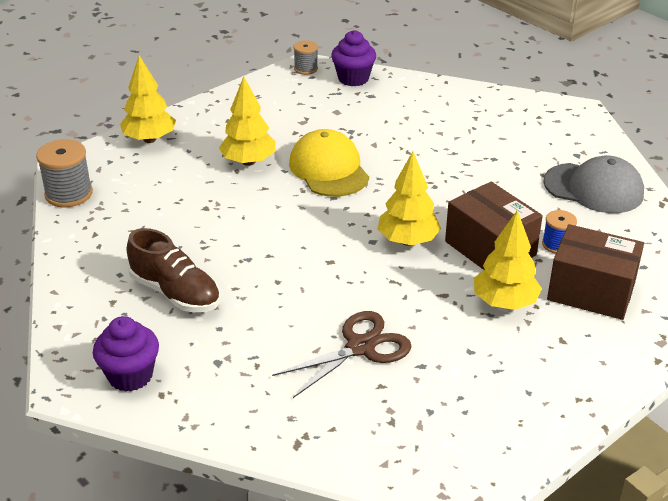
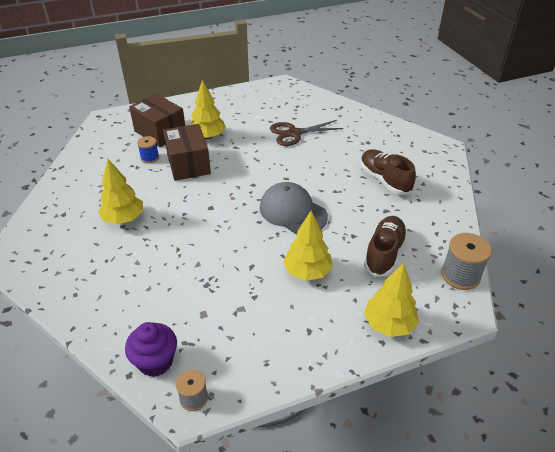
camera: 160 degrees left, 5 degrees up
purple cupcake [93,316,159,392] -> none
yellow cap [289,129,369,197] -> none
yellow tree [377,151,441,246] -> yellow tree moved to [98,159,143,225]
grey cap [543,156,644,213] -> grey cap moved to [259,182,328,234]
none -> brown shoe [364,216,408,277]

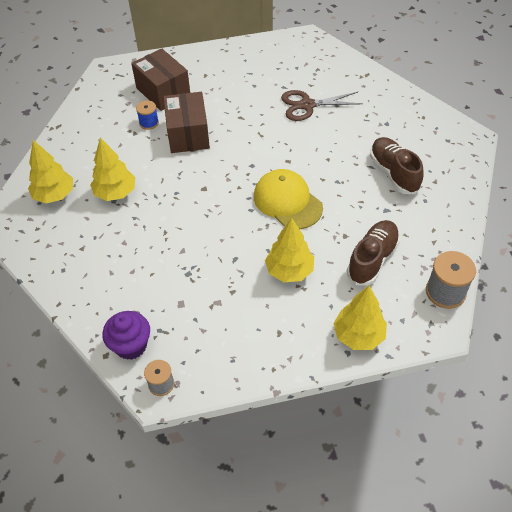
camera: 10 degrees right, 10 degrees up
yellow tree [190,80,226,139] -> yellow tree moved to [28,140,73,203]
grey cap [259,182,328,234] -> yellow cap [254,169,323,229]

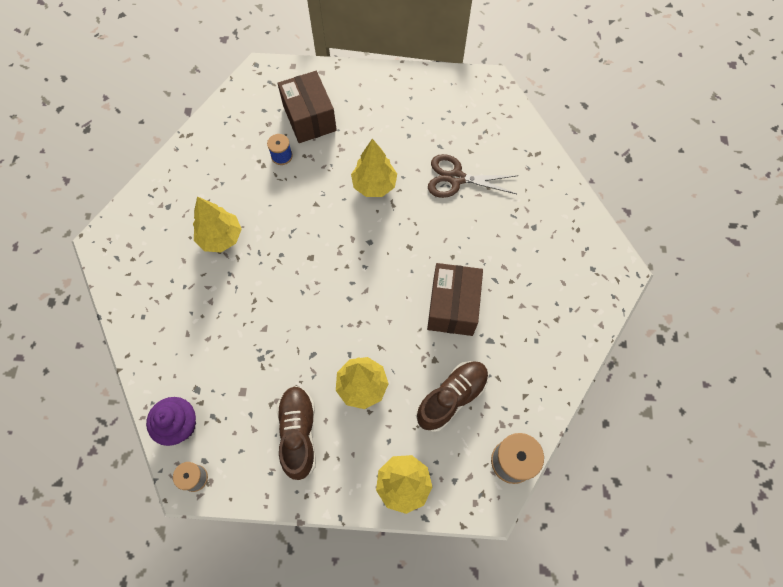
camera: 15 degrees right, 15 degrees up
yellow tree [28,140,73,203] -> yellow tree moved to [351,139,397,197]
brown box [164,92,210,153] -> brown box moved to [427,263,483,336]
yellow cap [254,169,323,229] -> none
brown shoe [370,137,424,194] -> brown shoe moved to [277,386,316,481]

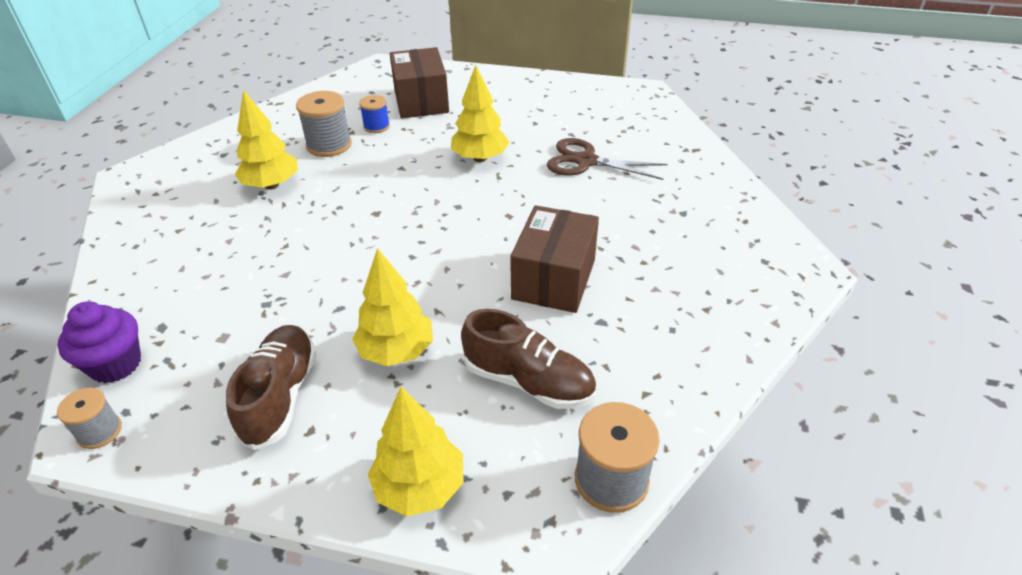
camera: 10 degrees right, 25 degrees down
brown shoe [416,361,489,432] -> brown shoe turned 60 degrees clockwise [461,309,596,409]
none -> grey spool [296,91,352,157]

